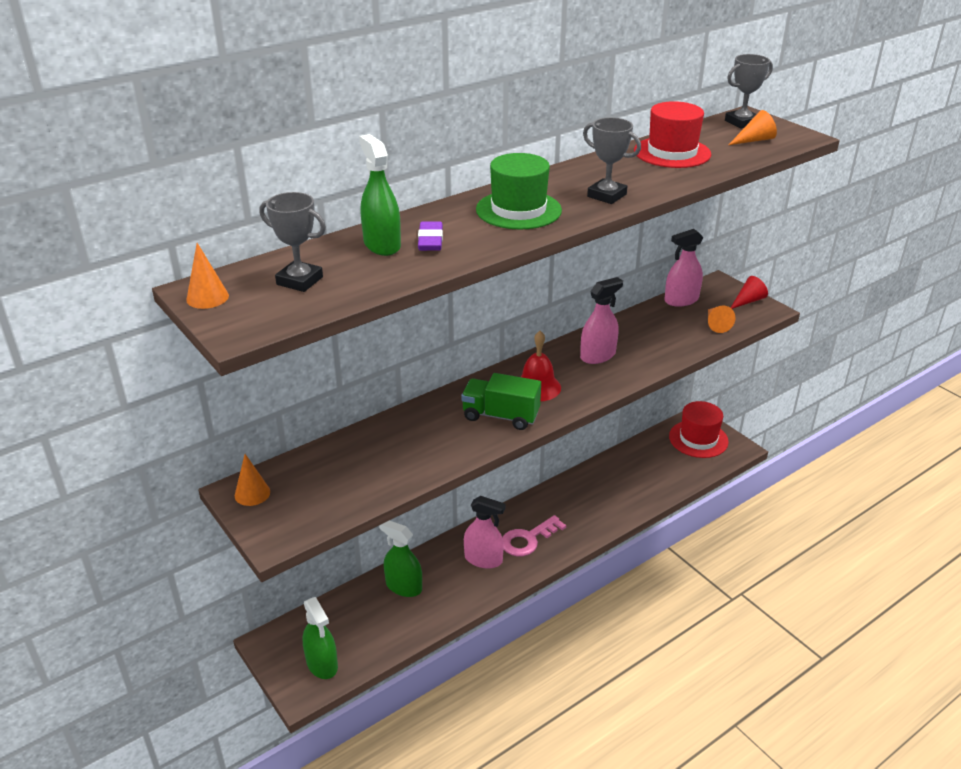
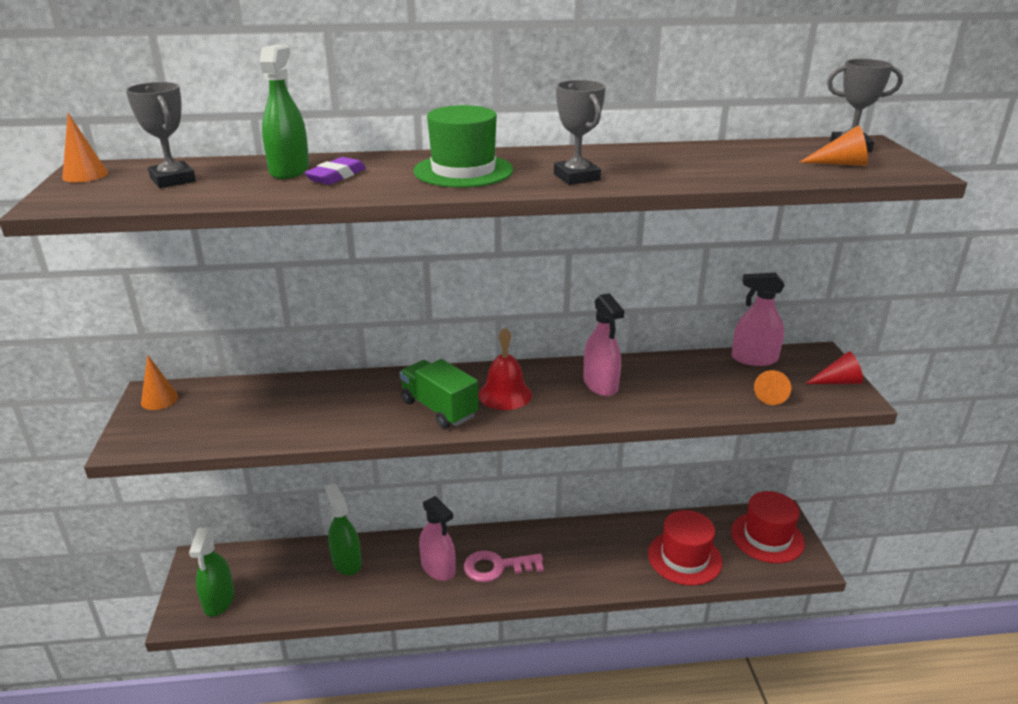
camera: 30 degrees right, 5 degrees down
pink spray bottle [580,277,623,364] -> pink spray bottle turned 75 degrees clockwise [583,293,624,396]
red hat [634,101,711,168] -> red hat moved to [648,510,722,586]

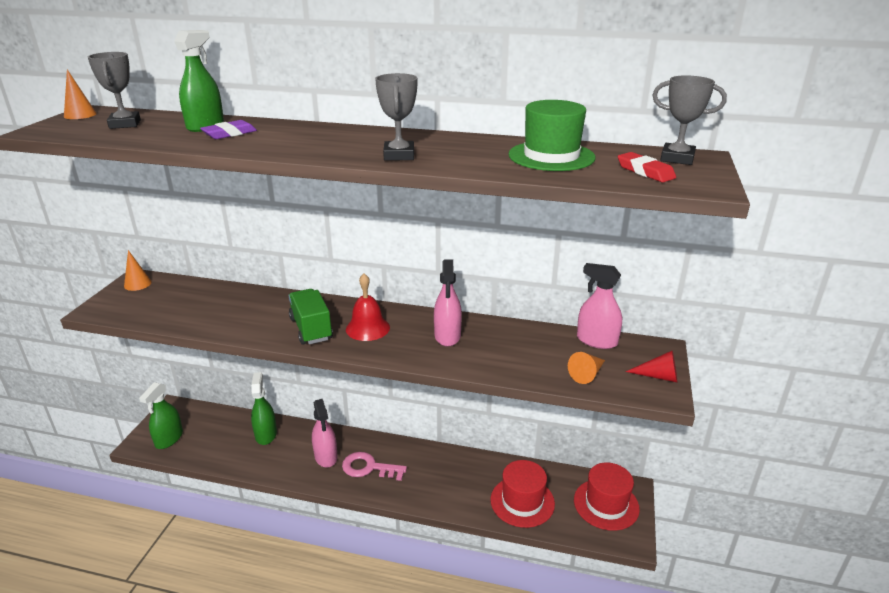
camera: 20 degrees right, 0 degrees up
green hat [413,105,513,188] -> green hat moved to [508,100,596,171]
orange cone [799,125,868,166] -> red eraser [618,152,676,182]

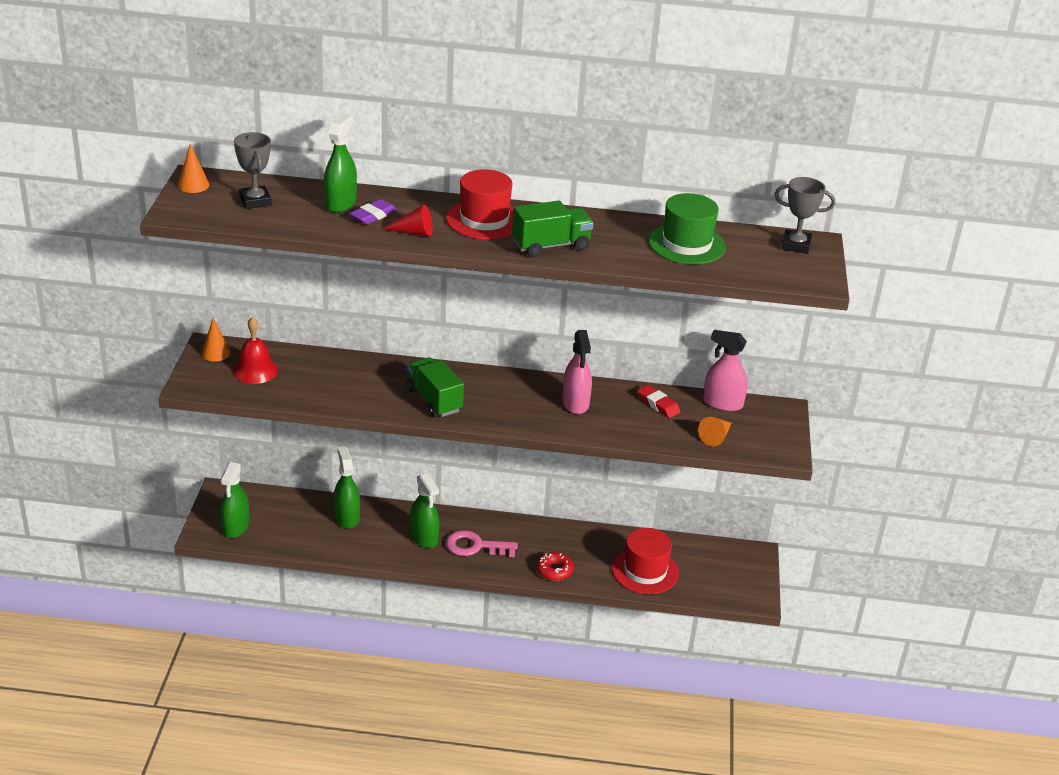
camera: 10 degrees left, 5 degrees up
pink spray bottle [312,399,338,468] -> green spray bottle [410,473,439,548]
red bell [346,274,390,341] -> red bell moved to [233,317,278,384]
grey trophy [375,73,418,161] -> green truck [512,201,593,257]
red hat [574,463,640,531] -> red hat moved to [446,169,513,239]
red eraser [618,152,676,182] -> red eraser moved to [637,385,680,418]
red cone [625,351,677,382] -> red cone moved to [382,205,433,237]
none -> red donut [536,552,574,581]

